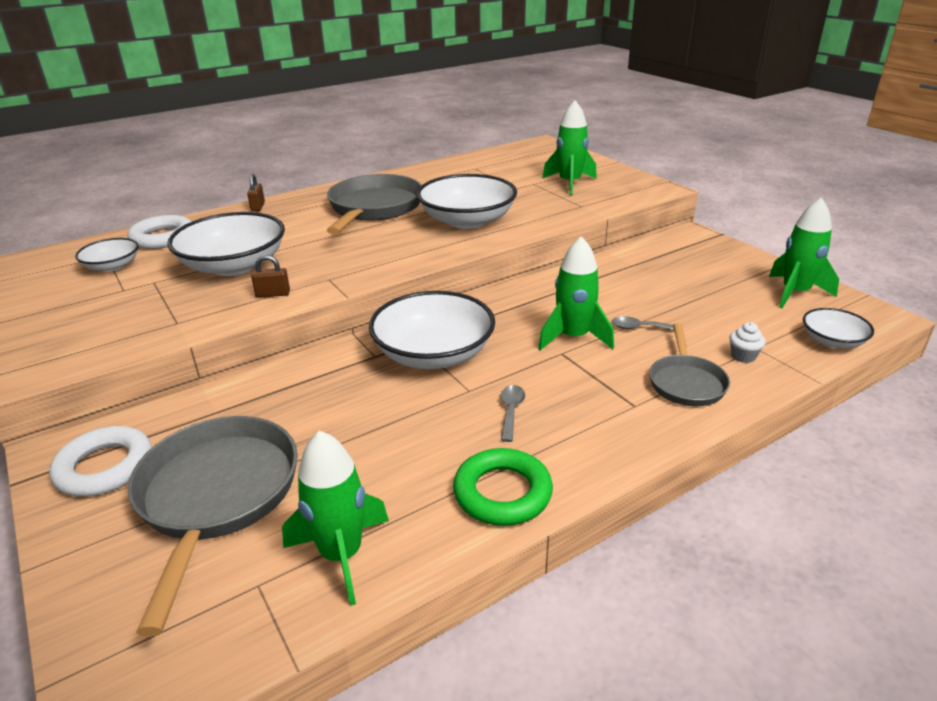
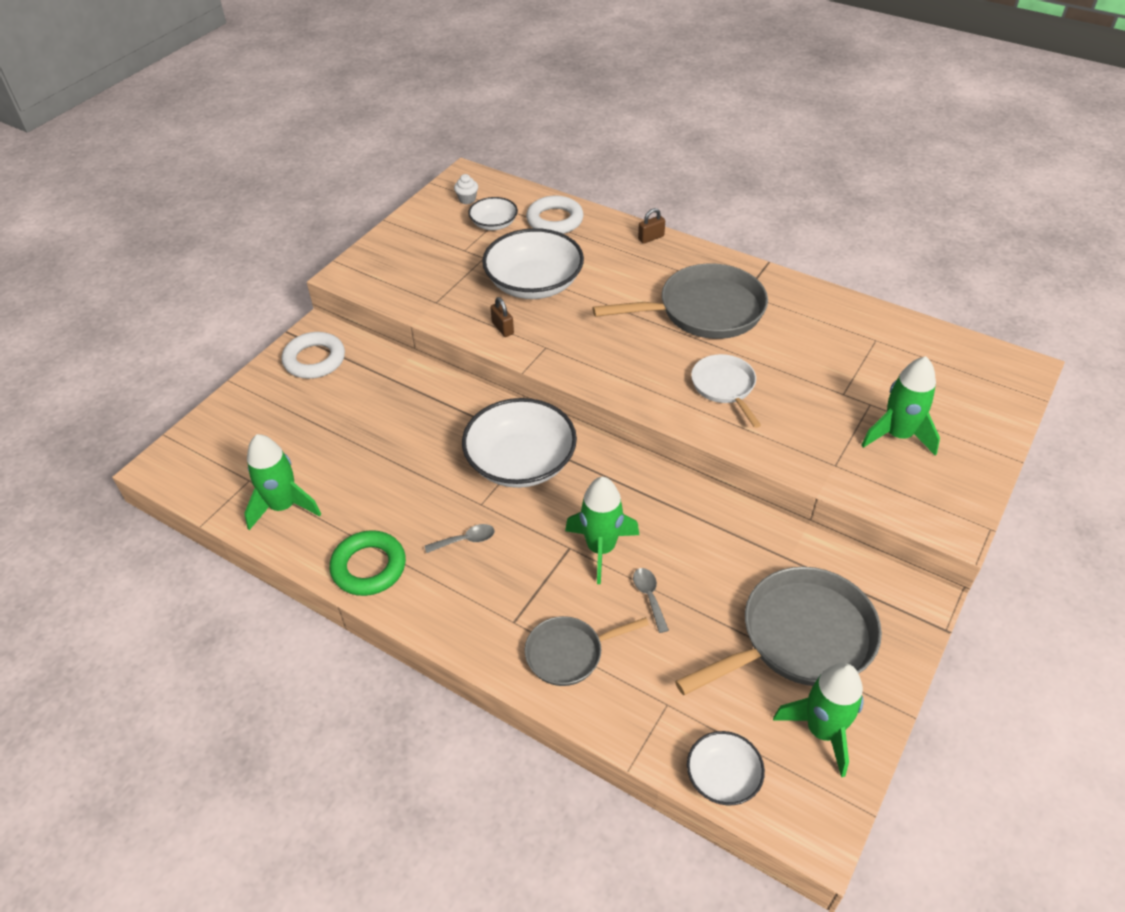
camera: 65 degrees right, 15 degrees up
grey pan [127,416,298,636] -> grey pan moved to [675,567,882,695]
white bowl [417,174,517,229] -> white pan [691,354,761,428]
white cupcake [729,322,766,363] -> white cupcake moved to [454,174,478,204]

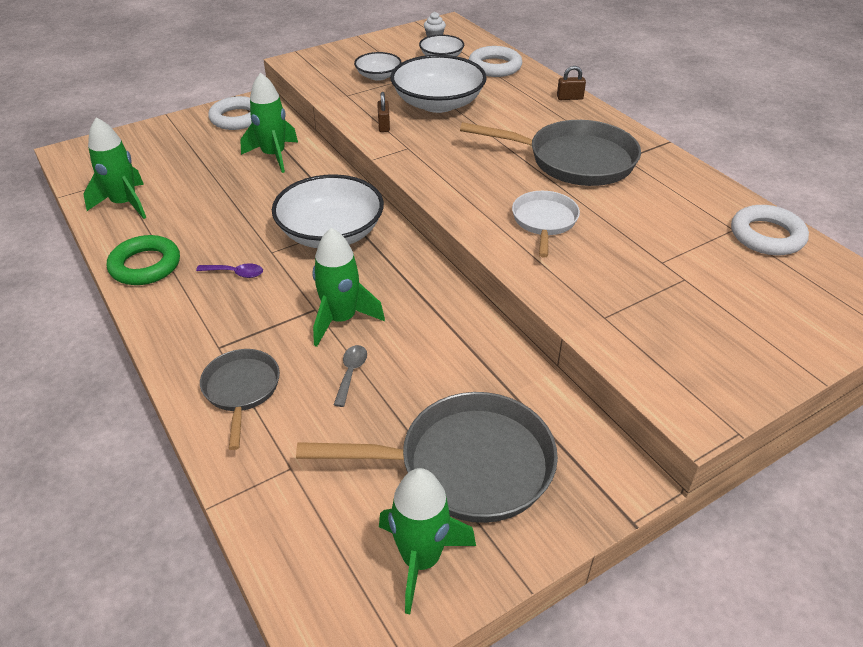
camera: 25 degrees right, 5 degrees down
grey spoon [425,524,495,553] -> purple spoon [196,263,263,278]
grey pan [525,616,649,686] -> grey pan turned 75 degrees clockwise [200,349,280,450]
white bowl [687,731,765,806] -> white bowl moved to [354,52,402,81]
green rocket [861,356,940,456] -> green rocket moved to [240,72,298,173]
none -> white ring [731,205,809,255]

